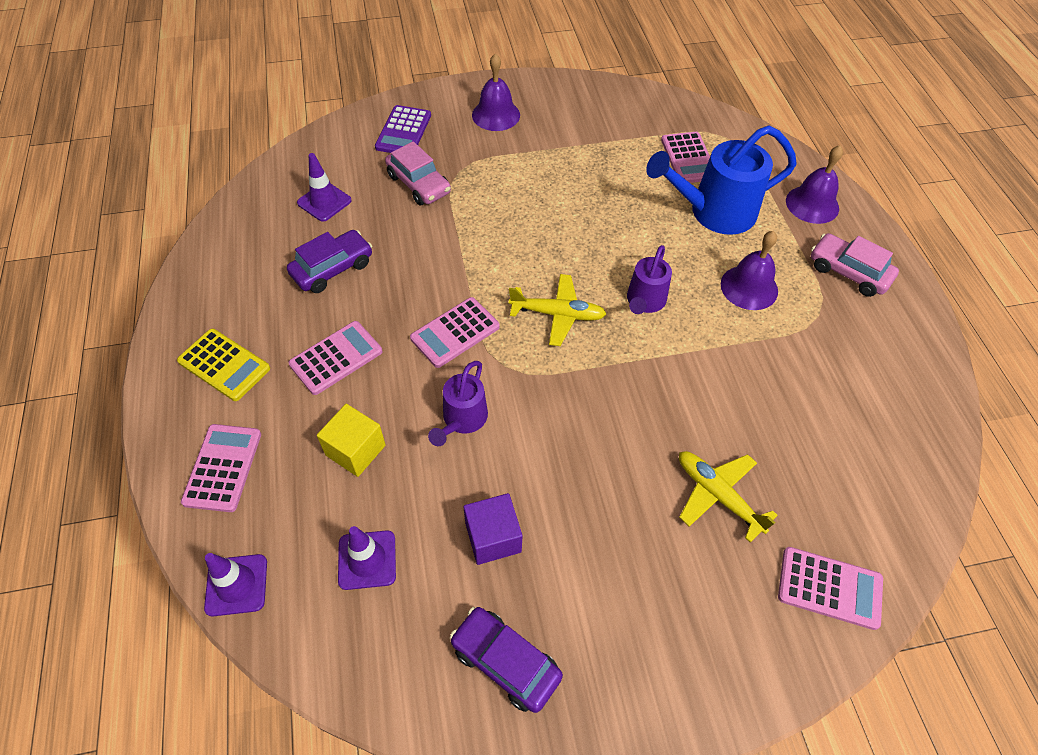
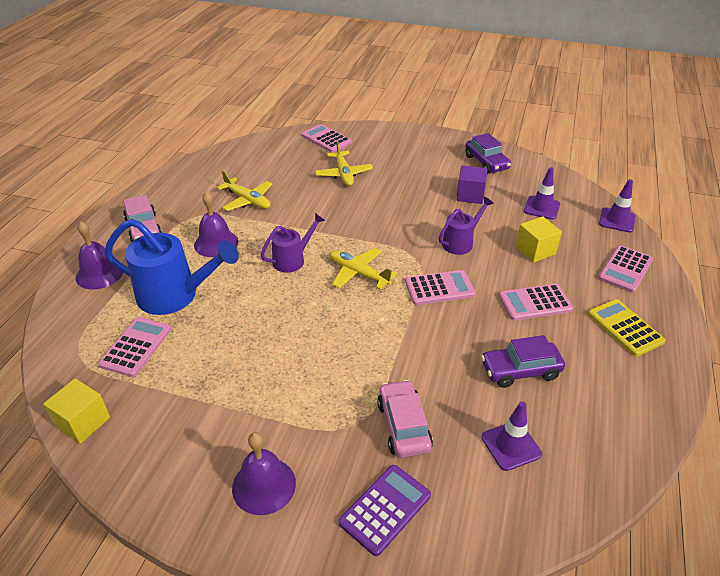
camera: 150 degrees left, 15 degrees down
none -> yellow cube [43,379,110,444]
none -> yellow plane [216,171,273,211]

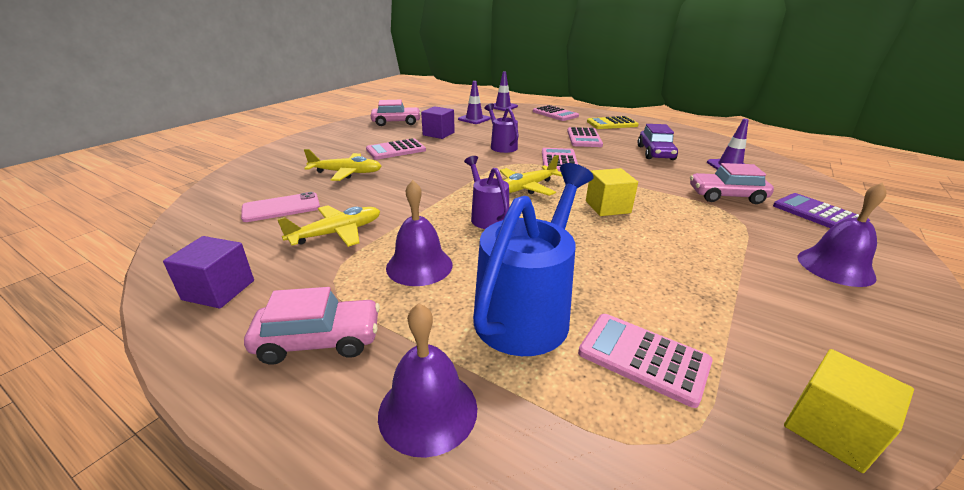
camera: 75 degrees left, 10 degrees down
pink calculator [302,124,352,153] -> pink calculator moved to [366,138,426,160]
purple car [465,133,511,174] -> pink car [371,100,421,126]
yellow cube [515,216,562,263] -> yellow cube moved to [586,168,638,216]
none -> purple cube [163,236,254,309]
none -> pink phone [241,192,320,222]

